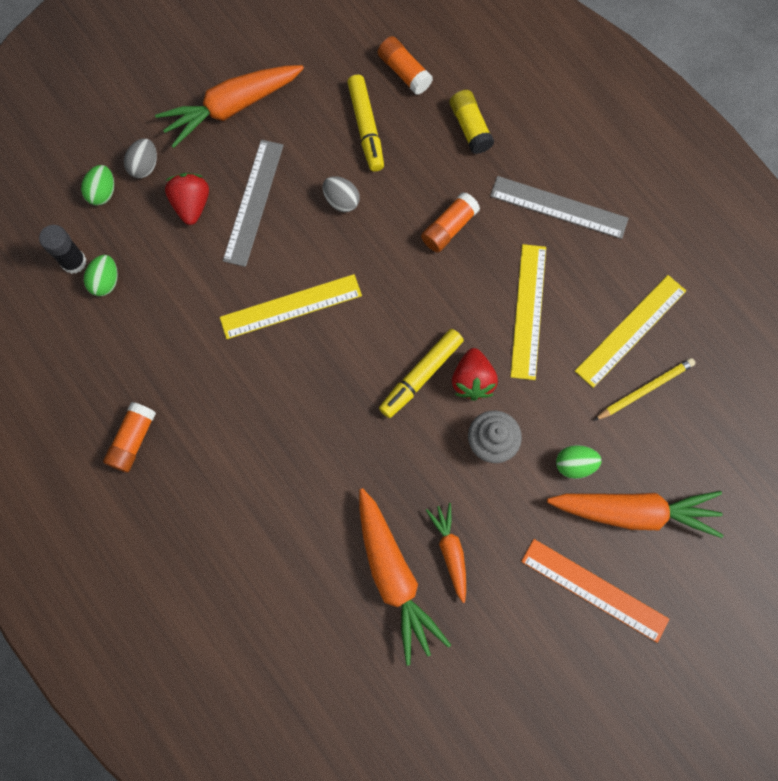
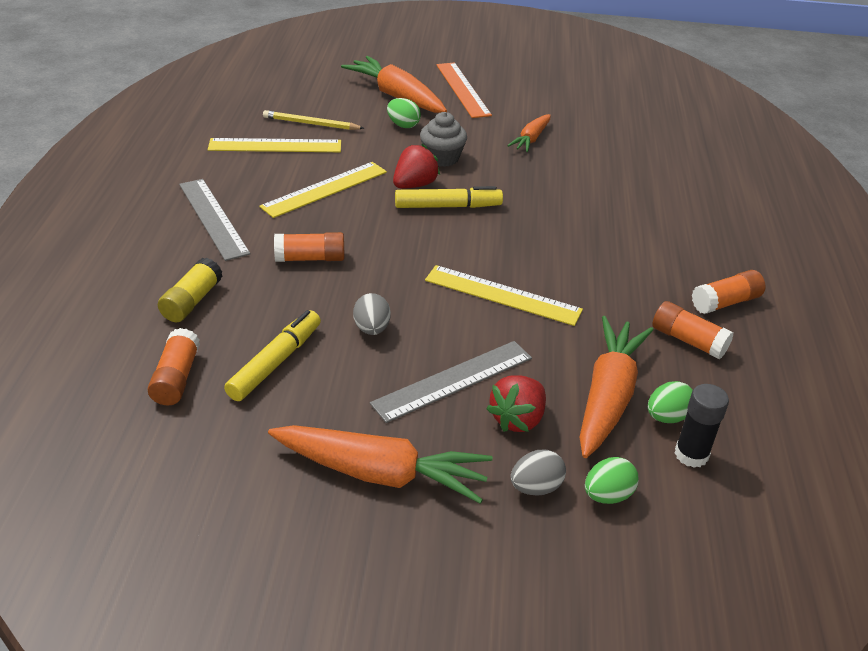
camera: 140 degrees left, 35 degrees down
orange carrot [359,488,451,666] -> orange carrot moved to [579,316,653,458]
none -> orange glue stick [652,301,734,359]

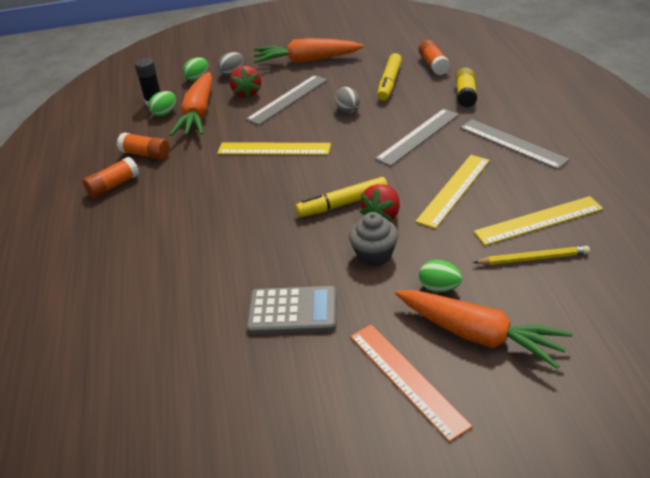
camera: 170 degrees right, 0 degrees up
orange glue stick [274,232,344,262] -> grey ruler [375,109,459,166]
red strawberry [486,375,546,432] -> red strawberry turned 150 degrees clockwise [230,66,261,98]
orange carrot [507,114,551,152] -> grey calculator [246,286,337,334]

